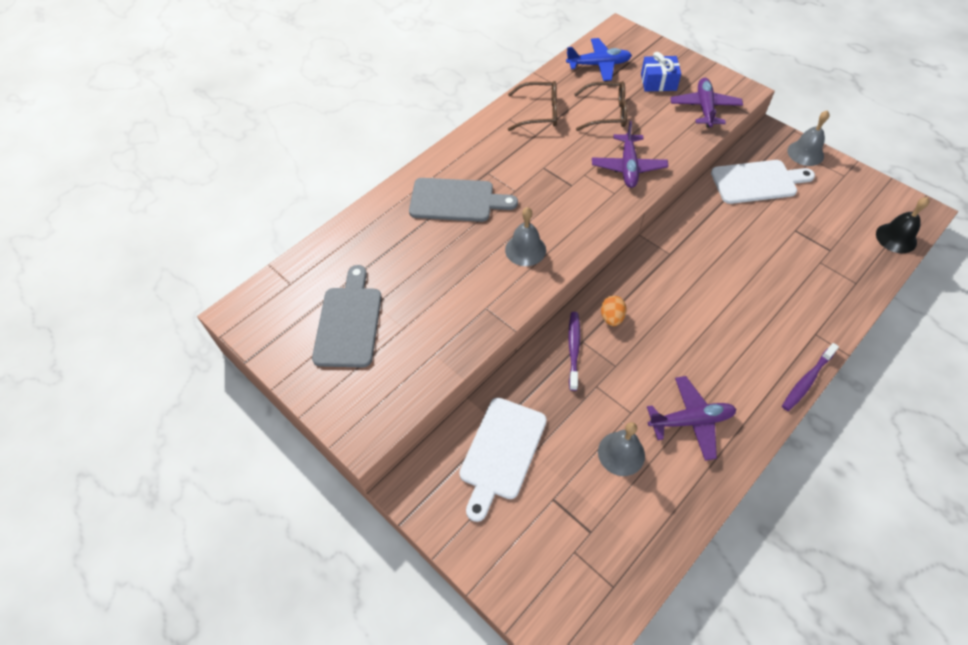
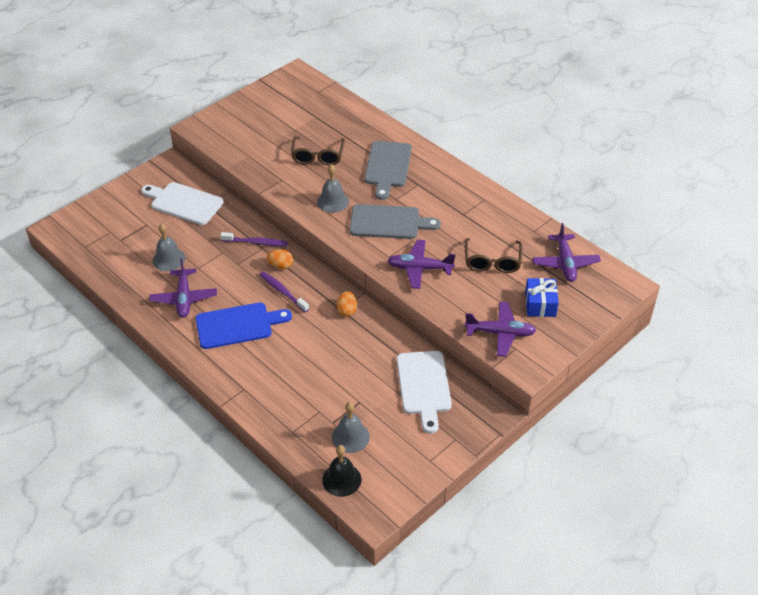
camera: 90 degrees right, 10 degrees down
grey cutting board [312,265,382,368] -> grey cutting board moved to [350,204,441,239]
brown glasses [508,81,558,131] -> brown glasses moved to [291,136,345,165]
blue plane [566,38,632,81] -> purple plane [533,223,601,282]
purple toothbrush [782,343,839,411] -> purple toothbrush moved to [260,271,309,312]
grey bell [787,110,829,166] -> grey bell moved to [332,402,370,453]
none -> blue cutting board [196,303,292,349]
none -> orange egg [337,291,357,317]

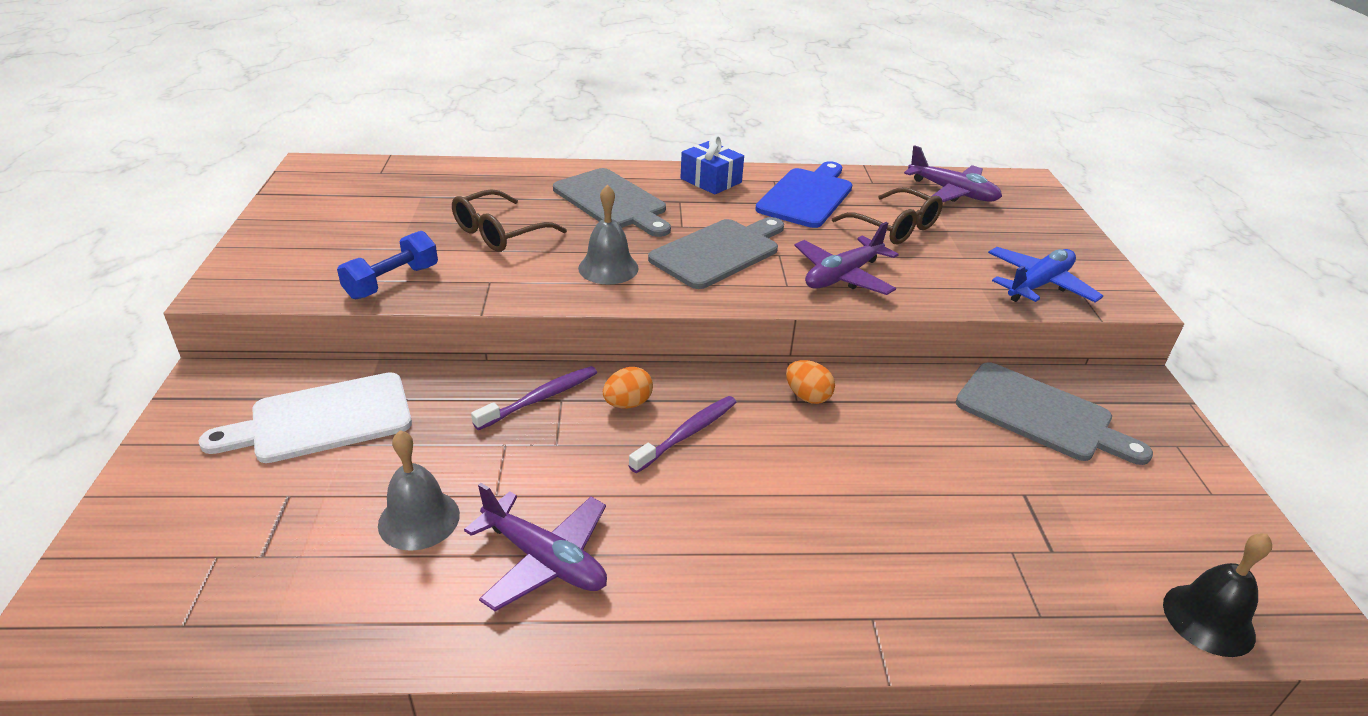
camera: 50 degrees left, 10 degrees down
blue cutting board [196,303,292,349] -> blue cutting board moved to [755,161,852,228]
purple toothbrush [260,271,309,312] -> purple toothbrush turned 135 degrees clockwise [629,396,737,473]
brown glasses [291,136,345,165] -> brown glasses turned 90 degrees clockwise [452,189,567,252]
grey bell [332,402,370,453] -> none
white cutting board [397,351,452,434] -> grey cutting board [956,362,1153,465]
purple plane [465,302,536,357] -> blue plane [988,247,1103,303]
blue gift [525,278,559,317] -> blue gift moved to [680,135,744,194]
none -> blue dumbbell [337,231,438,299]

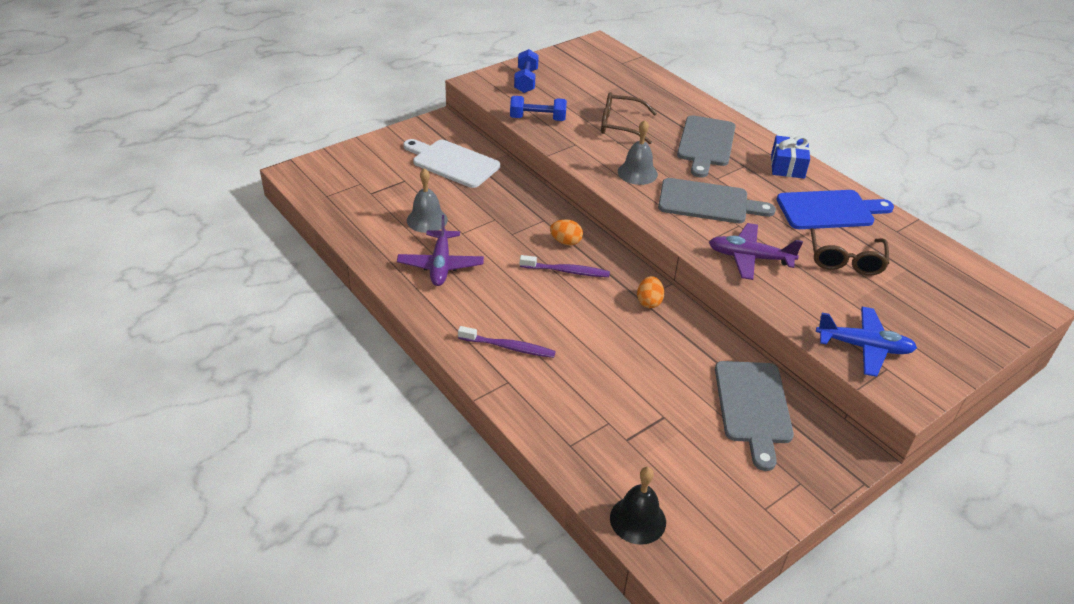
camera: 55 degrees right, 5 degrees up
purple toothbrush [471,366,597,430] -> purple toothbrush moved to [458,326,556,358]
purple plane [904,145,1002,203] -> none
none -> blue dumbbell [514,49,539,93]

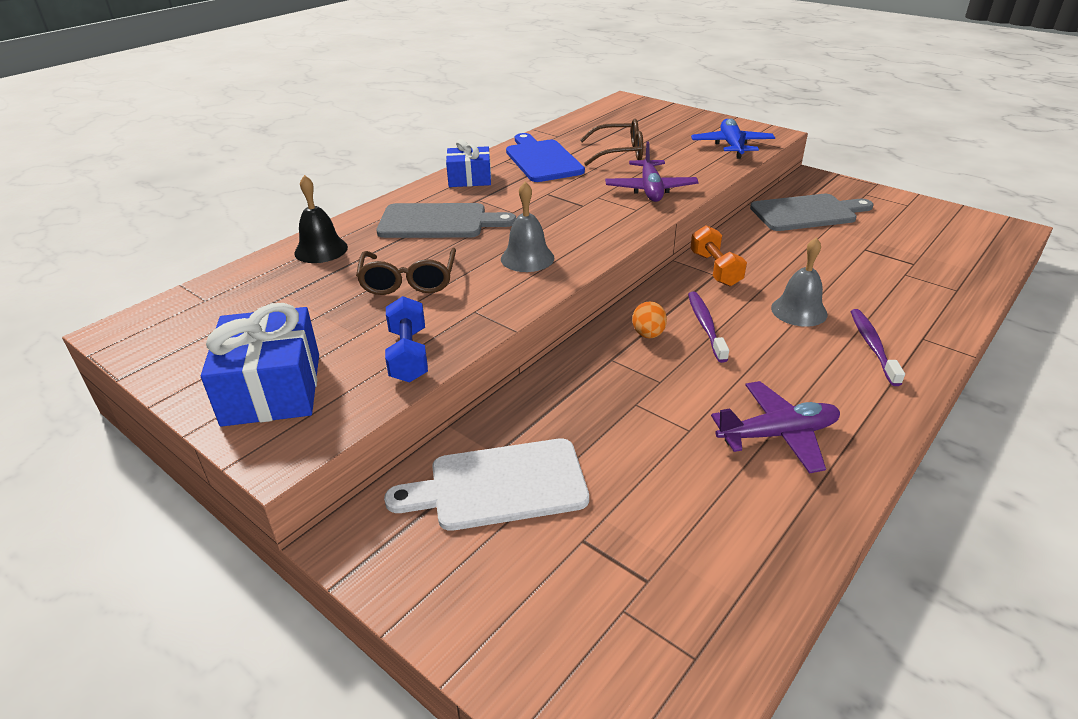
camera: 100 degrees left, 5 degrees down
white cutting board [403,139,500,188] -> white cutting board turned 60 degrees clockwise [384,438,589,531]
grey bell [407,168,448,233] -> grey bell moved to [771,237,828,327]
blue dumbbell [514,49,539,93] -> blue gift [201,303,319,427]
black bell [610,467,666,545] -> black bell moved to [294,175,348,263]
orange egg [637,276,664,308] -> orange dumbbell [690,225,747,287]
grey cutting board [658,178,776,223] -> none

